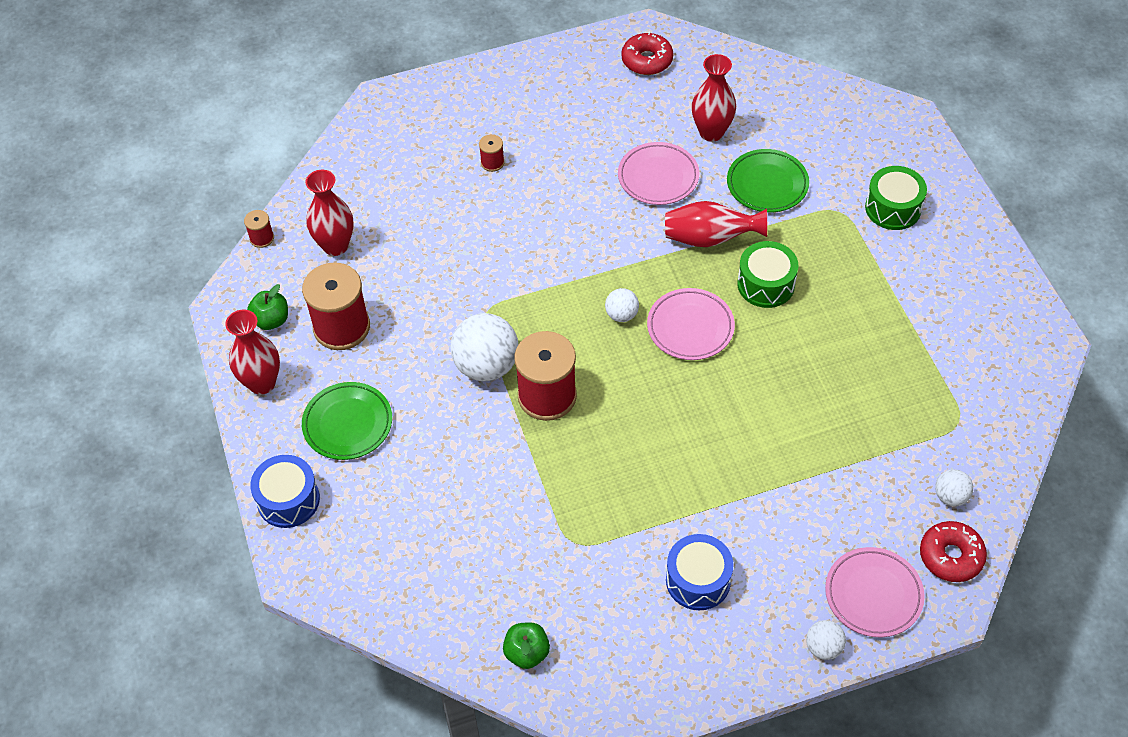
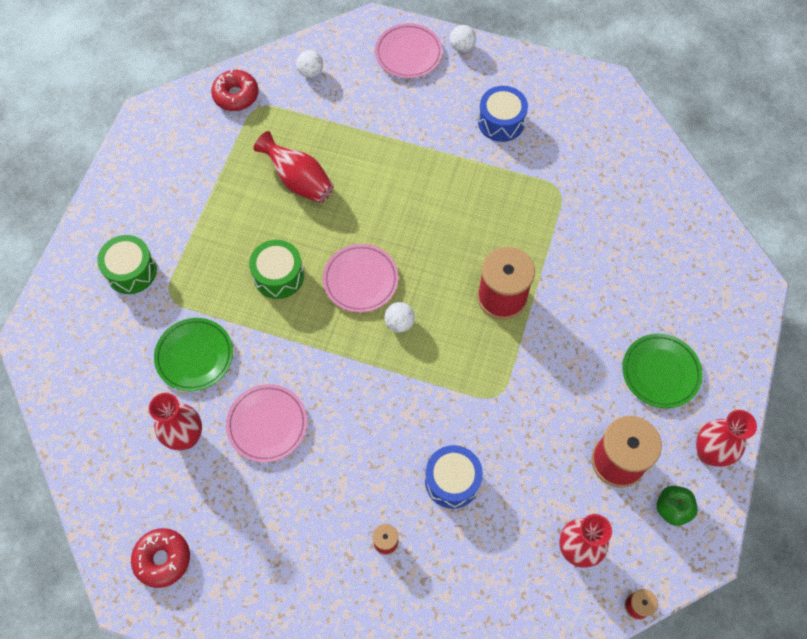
camera: 145 degrees left, 10 degrees up
blue drum [250,455,320,528] -> blue drum moved to [425,445,483,509]
white ball [450,313,519,382] -> none
green apple [503,622,550,669] -> none
red vase [665,201,767,247] -> red vase moved to [253,131,334,203]
red donut [920,521,987,582] -> red donut moved to [211,69,259,111]

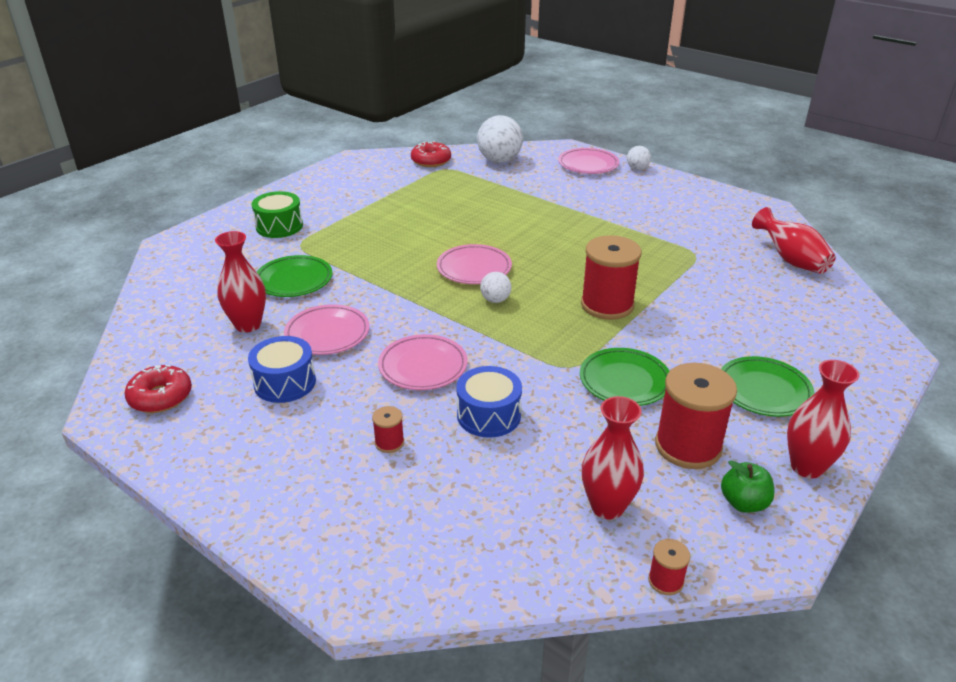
camera: 20 degrees right, 30 degrees down
green drum [249,240,304,299] -> none
red vase [253,131,334,203] -> red vase moved to [752,207,836,274]
white ball [296,50,323,78] -> white ball [477,115,523,163], size x1.95
blue drum [478,86,528,142] -> blue drum moved to [248,336,316,403]
none -> pink plate [378,334,468,390]
none -> green plate [580,348,670,406]

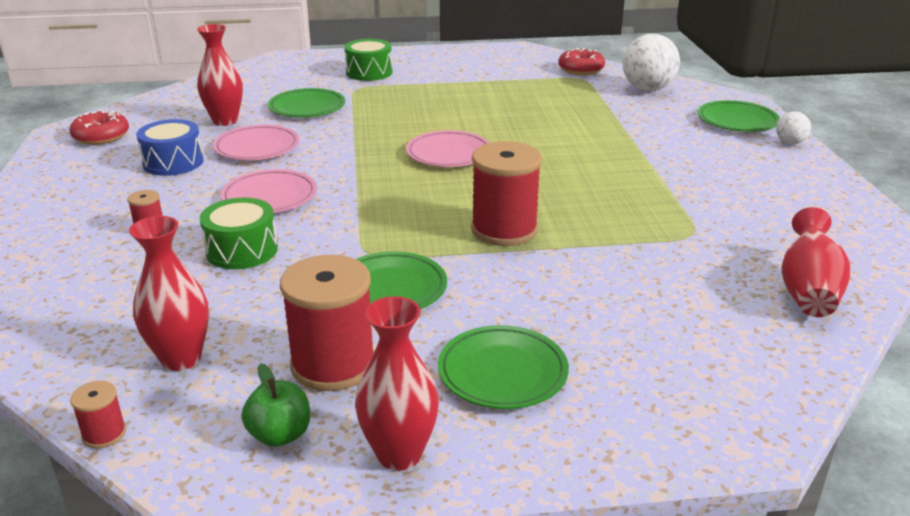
camera: 45 degrees right, 5 degrees down
blue drum [456,366,522,438] -> green drum [200,197,278,269]
white ball [480,272,511,303] -> none
pink plate [558,148,619,174] -> green plate [698,100,780,132]

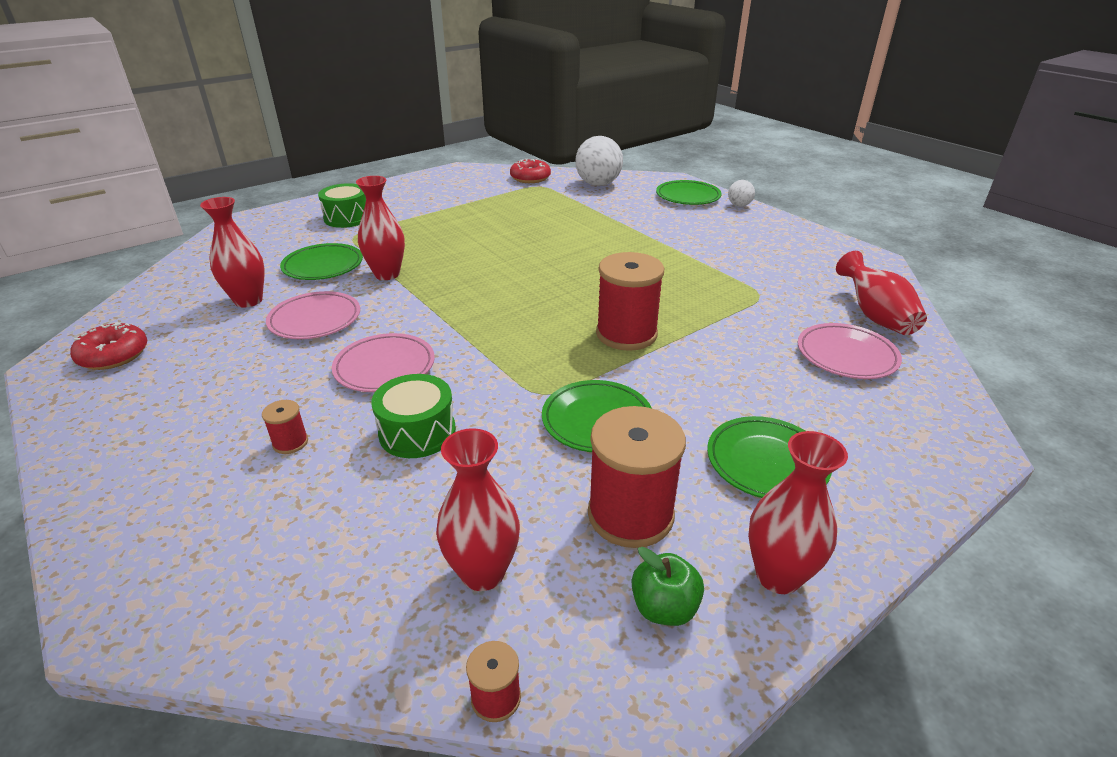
camera: 30 degrees left, 5 degrees up
blue drum [136,119,204,176] -> none
pink plate [406,130,490,167] -> pink plate moved to [798,323,902,379]
none -> red vase [356,176,405,280]

